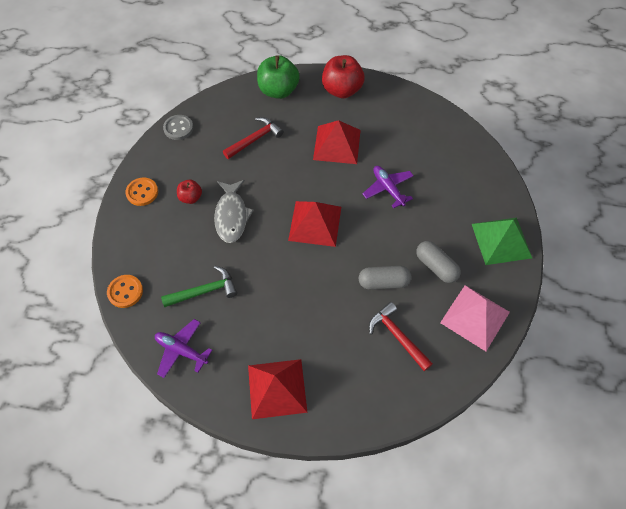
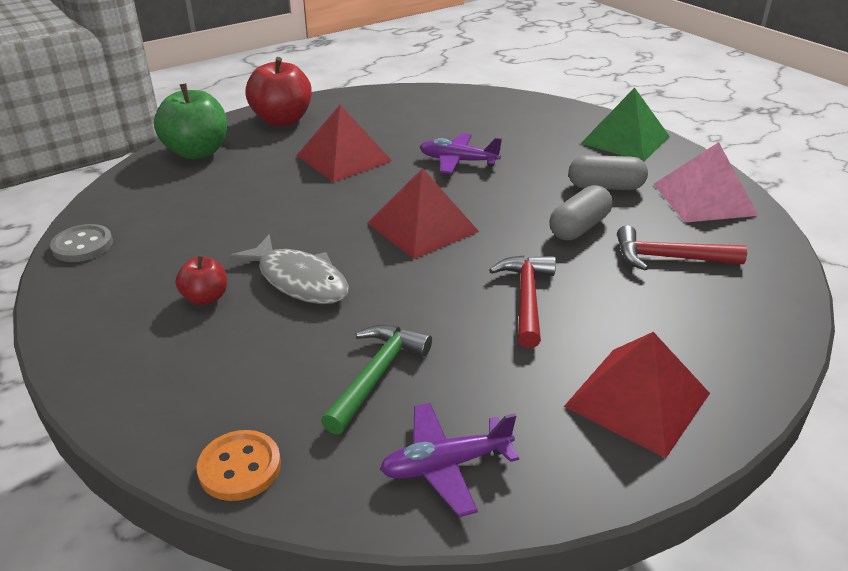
camera: 45 degrees left, 25 degrees down
orange button [126,177,158,206] -> none
red hammer [223,117,284,159] -> red hammer moved to [489,255,556,348]

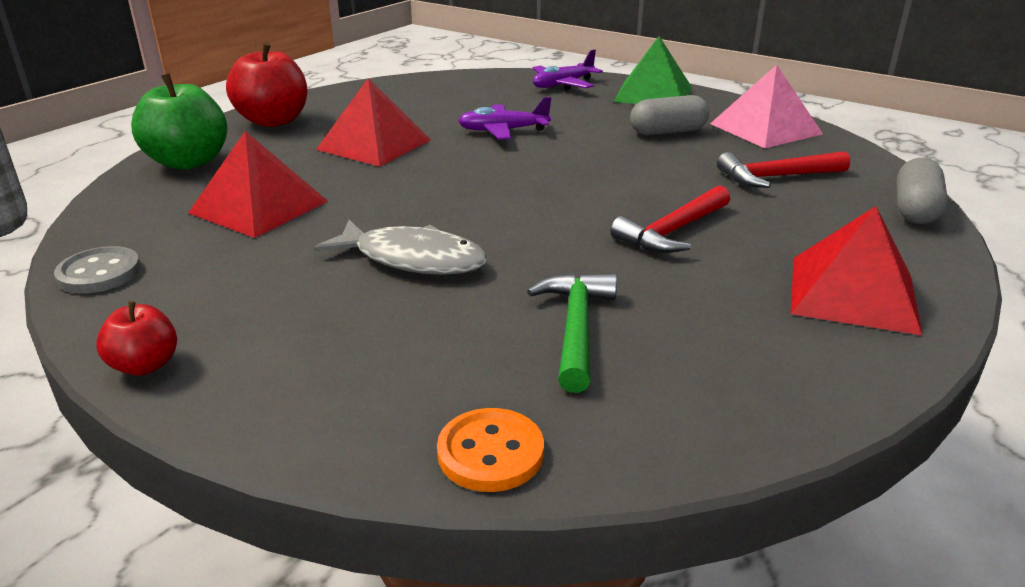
camera: 20 degrees left, 5 degrees down
red apple [176,255,227,305] -> red apple moved to [96,301,177,376]
red pyramid [368,168,479,259] -> red pyramid moved to [188,131,328,238]
purple plane [380,403,519,517] -> purple plane moved to [533,49,603,90]
red hammer [489,255,556,348] -> red hammer turned 120 degrees counterclockwise [611,185,730,253]
grey capsule [549,185,613,240] -> grey capsule moved to [897,158,948,224]

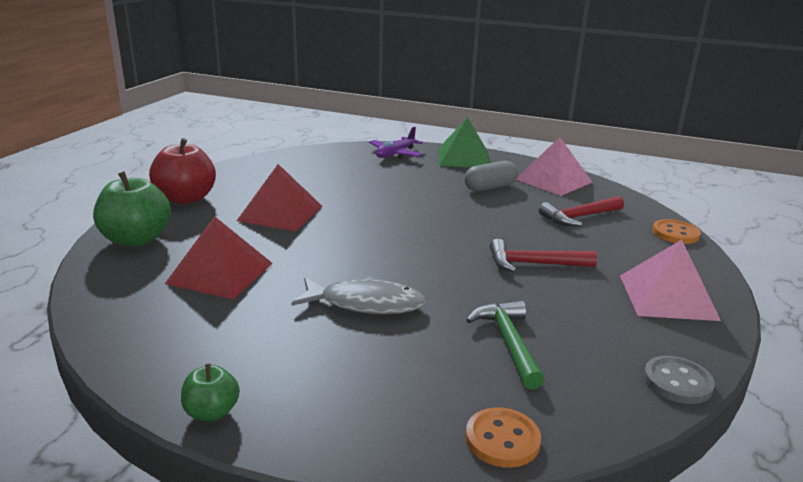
camera: 15 degrees left, 5 degrees down
grey button [54,246,141,294] -> grey button moved to [644,356,715,404]
red apple [96,301,177,376] -> green apple [181,364,240,421]
purple plane [458,97,551,140] -> none
red hammer [611,185,730,253] -> red hammer turned 60 degrees clockwise [490,239,597,273]
red pyramid [791,206,923,336] -> pink pyramid [620,240,721,321]
grey capsule [897,158,948,224] -> orange button [652,219,701,244]

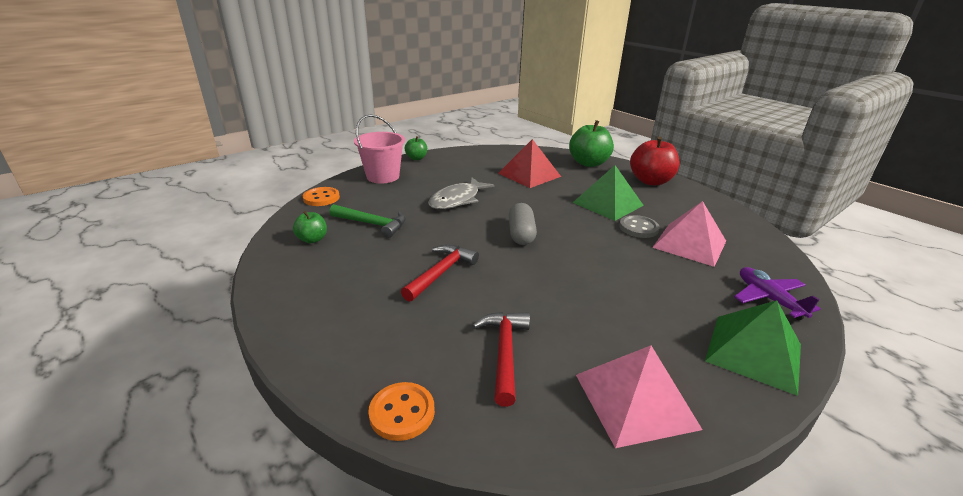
camera: 120 degrees right, 5 degrees up
red pyramid [237,164,323,231] -> green pyramid [573,165,644,221]
grey capsule [464,161,518,192] -> grey capsule moved to [509,203,537,245]
pink pyramid [620,240,721,321] -> pink pyramid moved to [652,201,726,267]
grey button [644,356,715,404] -> grey button moved to [619,215,659,238]
none -> green apple [293,211,327,243]
none -> pink bucket [354,115,405,183]

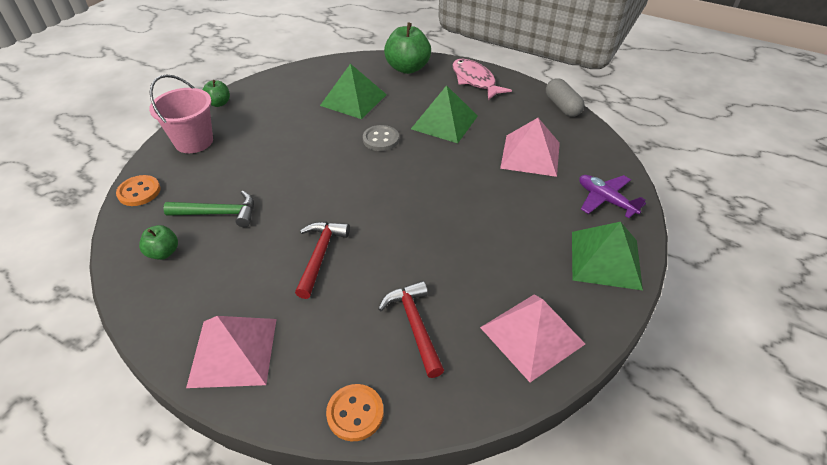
camera: 20 degrees left, 15 degrees up
grey fish [428,177,494,209] -> none
red pyramid [498,139,561,188] -> green pyramid [320,64,387,119]
grey capsule [509,203,537,245] -> grey capsule moved to [546,78,585,117]
grey button [619,215,659,238] -> grey button moved to [363,125,399,151]
red apple [630,136,680,185] -> pink fish [452,59,512,100]
none -> pink pyramid [186,316,276,388]

